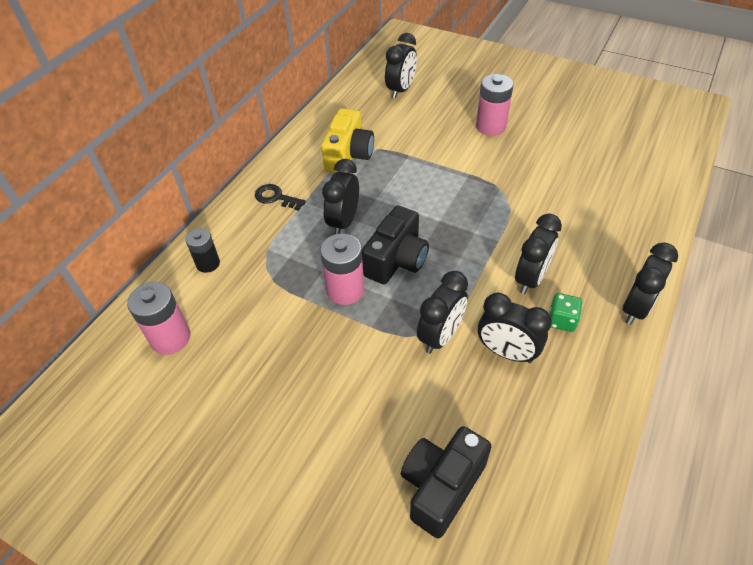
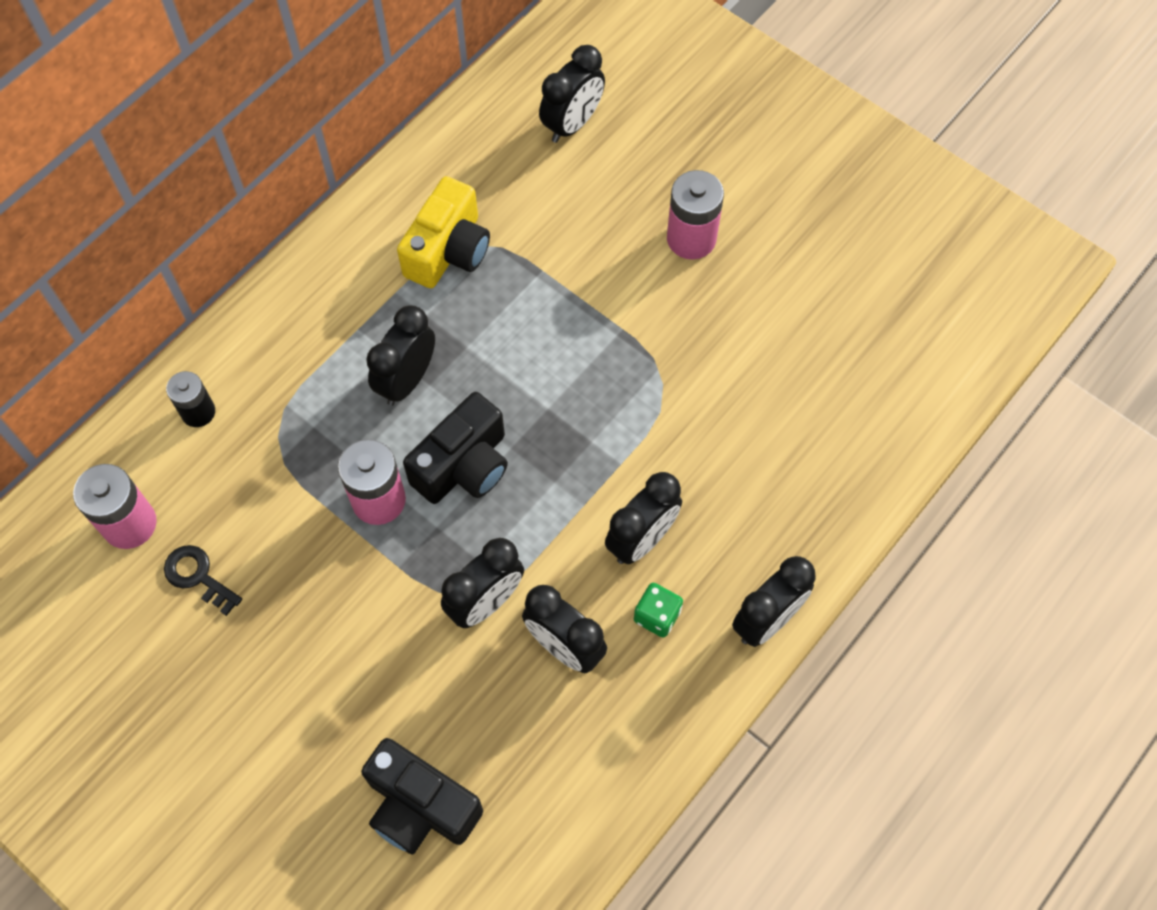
camera: 10 degrees right, 15 degrees up
black key [255,184,306,211] -> black key moved to [164,545,242,616]
black camera [401,426,492,538] -> black camera turned 105 degrees counterclockwise [361,738,483,855]

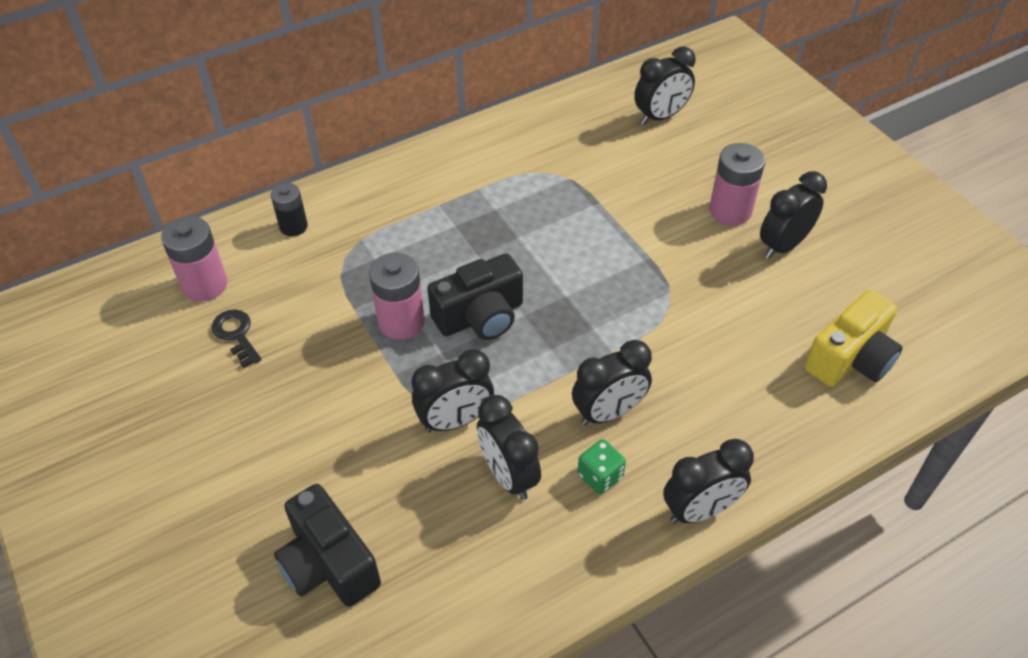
camera: 20 degrees right, 15 degrees down
black clock [366,305,435,406] -> black clock moved to [760,171,827,259]
yellow camera [397,176,490,288] -> yellow camera moved to [805,290,903,387]

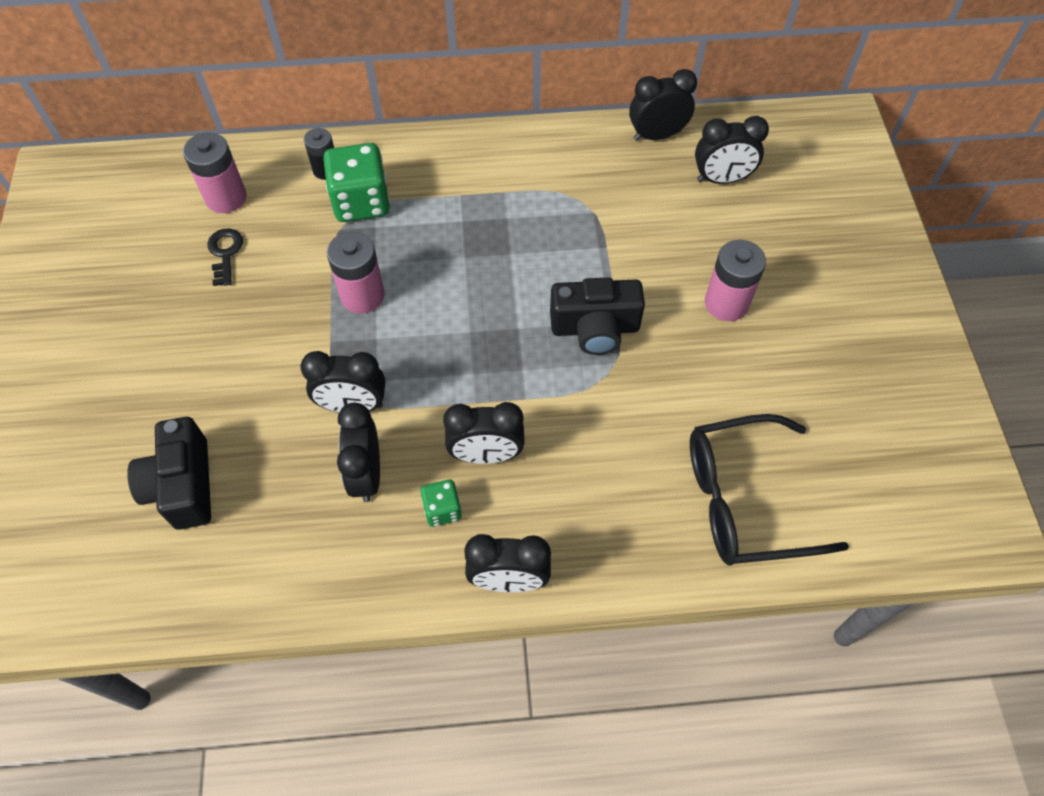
camera: 25 degrees right, 10 degrees up
black camera [427,253,523,340] -> black camera moved to [550,277,645,355]
black clock [760,171,827,259] -> black clock moved to [629,69,697,141]
yellow camera [805,290,903,387] -> black glasses [690,414,849,566]
none -> green dice [323,143,390,222]

